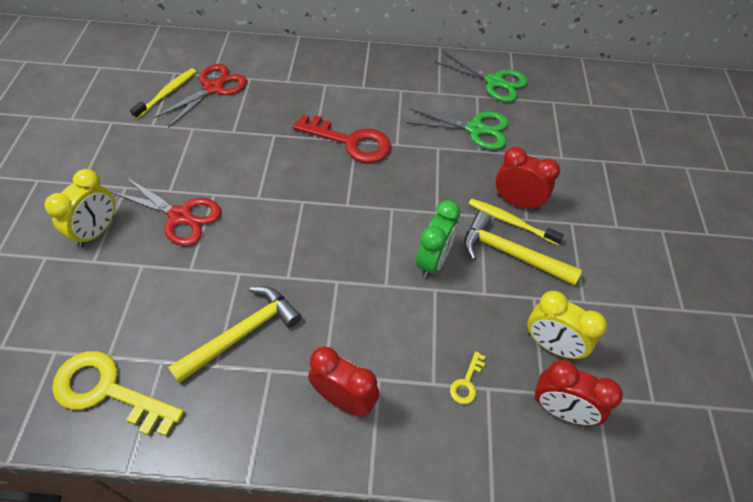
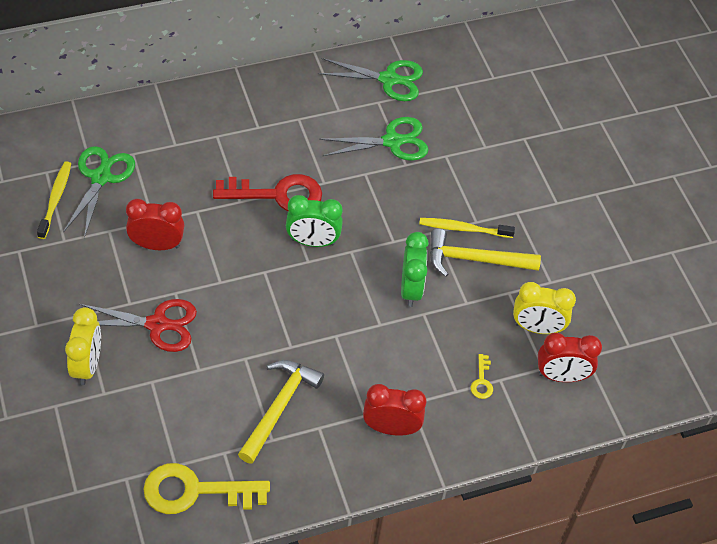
camera: 25 degrees left, 0 degrees up
red scissors [154,64,247,128] -> green scissors [63,146,135,238]
red clock [495,147,560,211] -> red clock moved to [126,199,184,250]
none -> green clock [286,195,343,247]

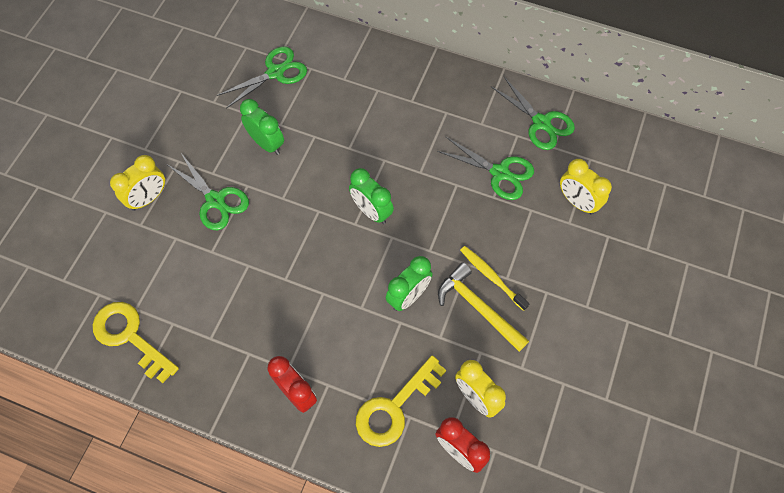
camera: 45 degrees right, 10 degrees up
yellow toothbrush [37,161,71,239] -> none
red scissors [79,299,197,352] -> green scissors [166,153,249,230]
red clock [126,199,184,250] -> green clock [240,99,284,155]
red key [213,174,322,211] -> none
yellow hammer [238,360,324,464] -> none
yellow key [471,354,493,399] -> yellow key [356,355,446,447], size x2.30
none -> yellow clock [560,159,612,215]

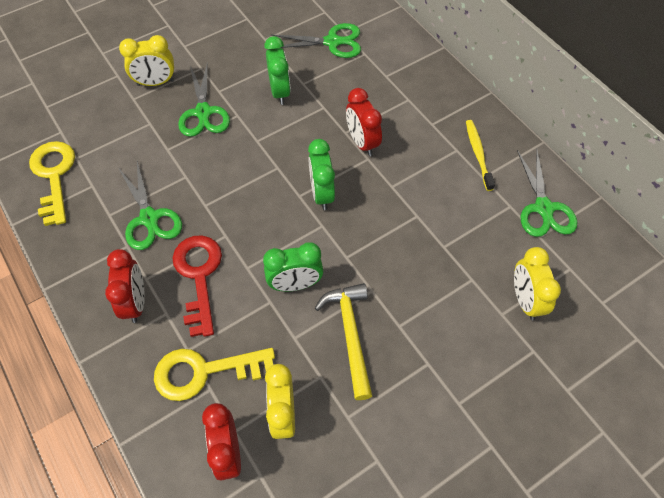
camera: 35 degrees right, 5 degrees down
green scissors [437,137,534,200] -> green scissors moved to [118,161,182,250]
yellow toothbrush [460,246,529,311] -> yellow toothbrush moved to [466,120,495,191]
none -> red key [172,236,222,337]
none -> red clock [346,88,382,156]

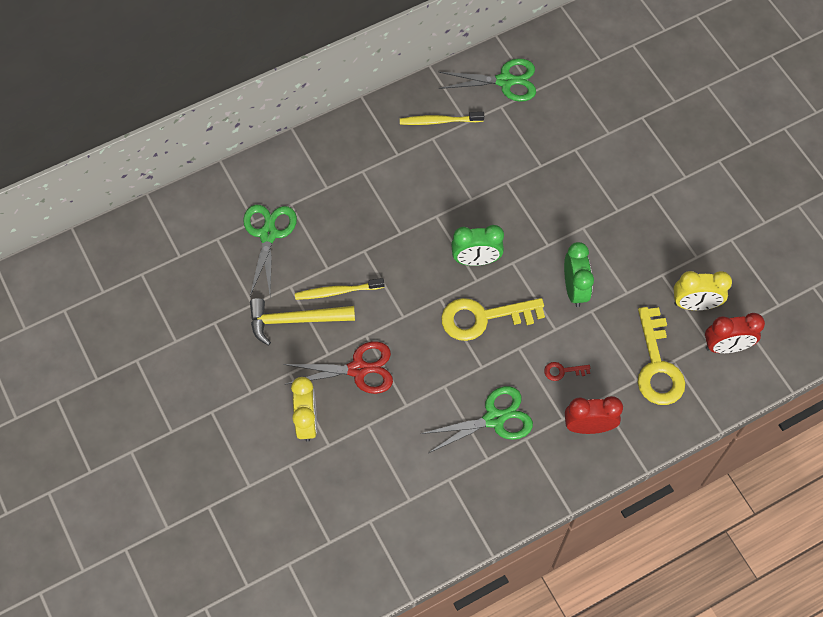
camera: 85 degrees left, 5 degrees up
yellow key [29,141,75,226] -> yellow key moved to [441,298,545,341]
red key [172,236,222,337] -> red key [544,362,590,381], size x0.44
green scissors [178,61,230,137] -> red scissors [284,341,393,394]
green clock [264,36,291,105] -> yellow toothbrush [295,278,384,300]
yellow hammer [315,283,372,400] -> yellow hammer moved to [250,298,355,345]
red clock [346,88,382,156] -> none
yellow clock [514,247,561,320] -> none

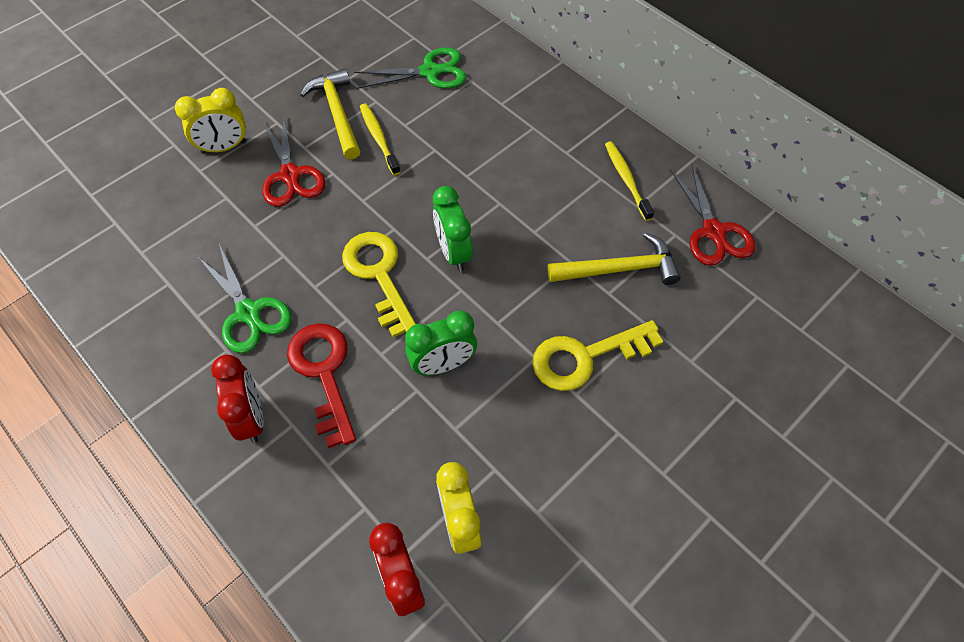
camera: 75 degrees right, 5 degrees down
green scissors [439,58,536,102] -> red scissors [670,164,755,266]
red key [544,362,590,381] -> red key [287,323,356,448], size x2.30
yellow key [638,307,685,405] -> yellow key moved to [532,320,663,391]
none -> yellow hammer [548,232,681,285]

